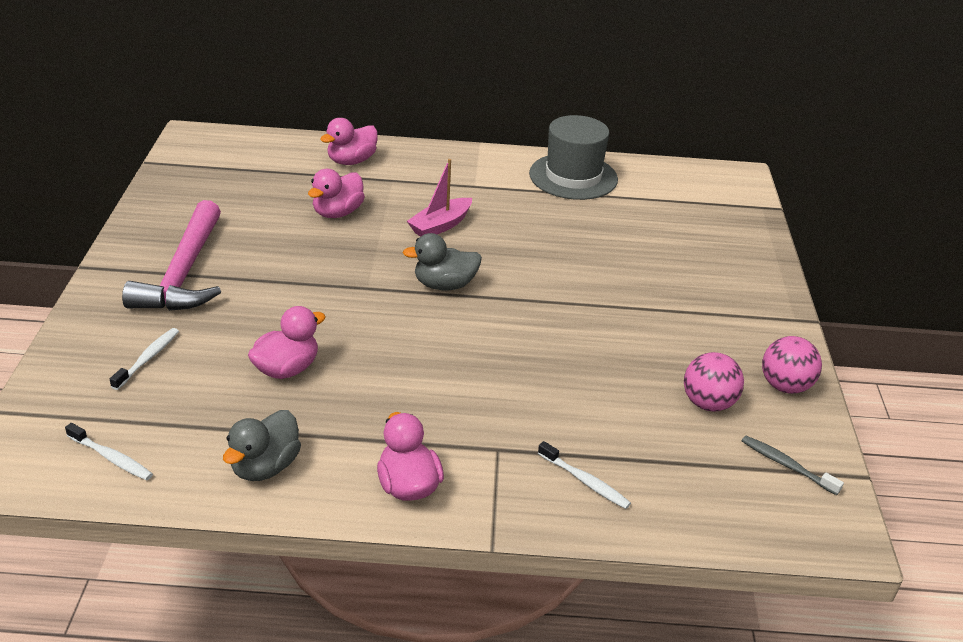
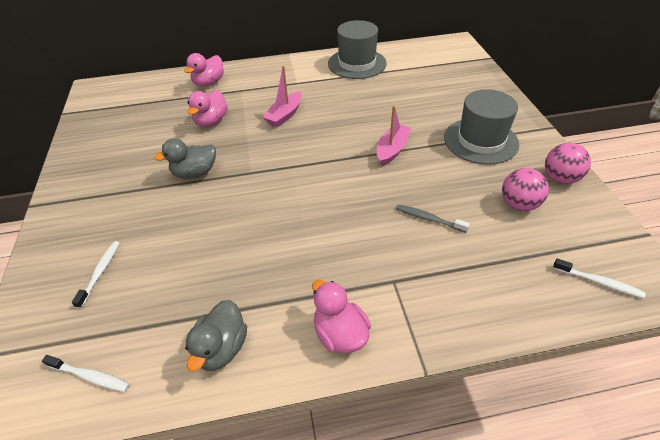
camera: 10 degrees left, 10 degrees up
pink hammer [122,200,221,311] -> none
pink duck [248,306,326,379] -> none
grey duck [403,233,482,290] -> grey duck moved to [154,138,216,179]
white toothbrush [538,441,631,509] -> white toothbrush moved to [553,259,646,298]
grey toothbrush [742,436,844,495] -> grey toothbrush moved to [396,204,470,233]
none -> pink boat [377,106,411,166]
none -> grey hat [444,89,519,165]

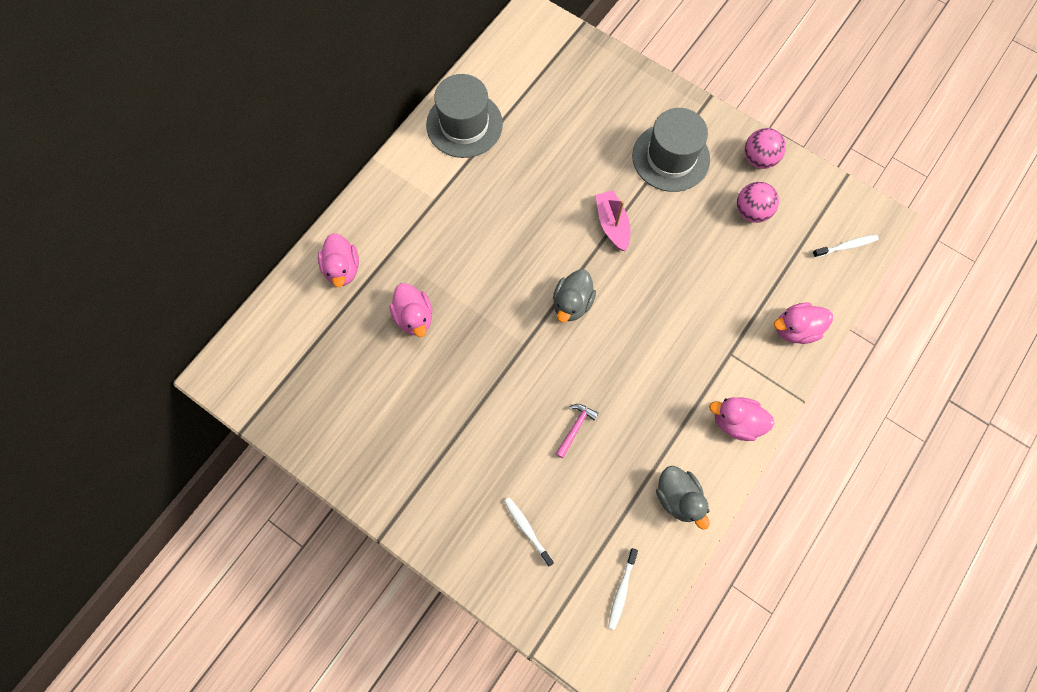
camera: 45 degrees left, 25 degrees up
white toothbrush [42,355,130,392] -> white toothbrush turned 135 degrees clockwise [608,548,638,630]
grey duck [154,138,216,179] -> grey duck moved to [553,269,596,322]
pink boat [263,66,302,127] -> none
grey toothbrush [396,204,470,233] -> none
none -> pink hammer [556,404,598,458]
none -> pink duck [774,303,833,344]

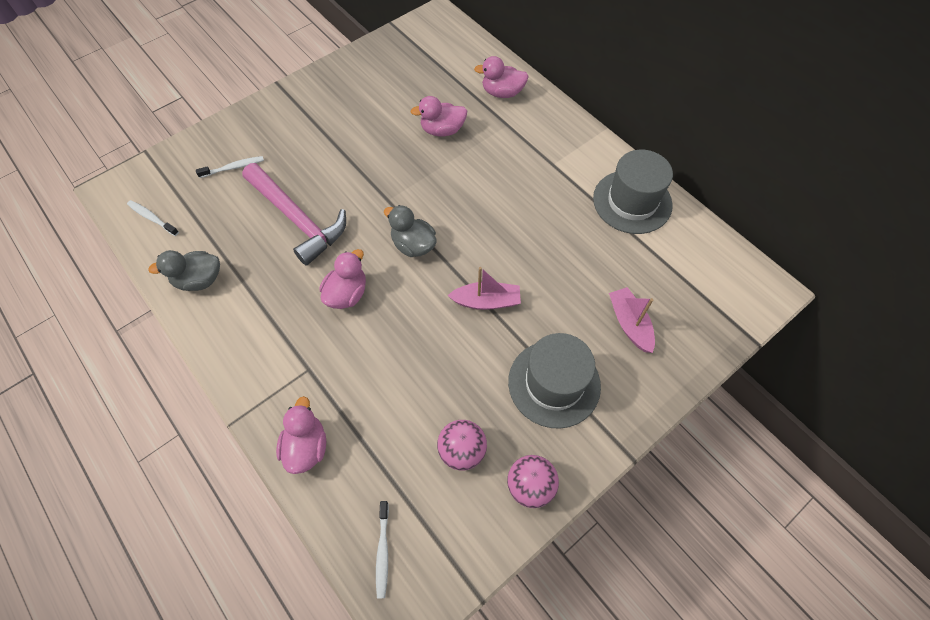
camera: 105 degrees right, 10 degrees down
pink hammer [556,404,598,458] -> pink hammer [242,163,346,266], size x2.46
pink duck [709,397,775,441] -> pink duck moved to [319,249,366,309]
none -> pink boat [609,287,655,353]

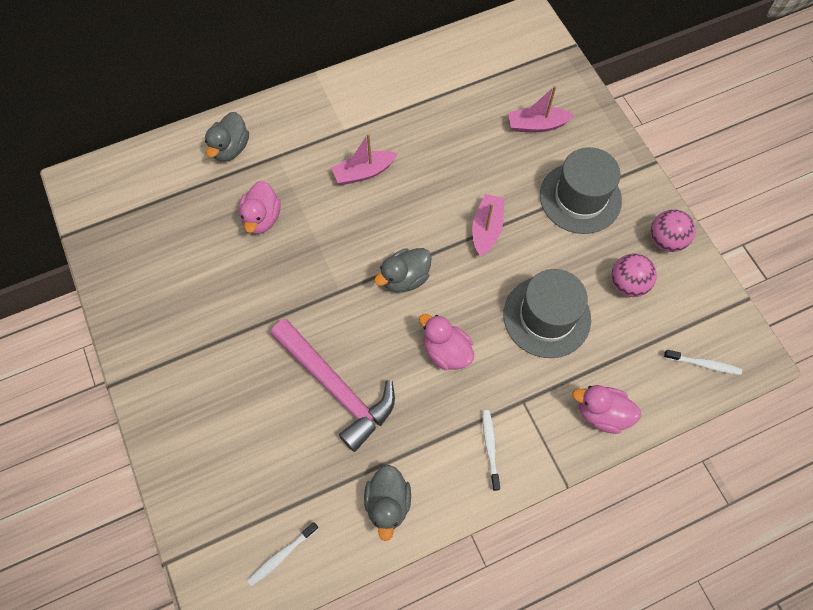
camera: 75 degrees left, 5 degrees up
white toothbrush [196,156,264,178] -> white toothbrush moved to [483,410,500,491]
pink hammer [242,163,346,266] -> pink hammer turned 75 degrees clockwise [270,319,395,452]
pink duck [474,56,529,98] -> grey duck [205,112,249,162]
grey hat [593,150,673,234] -> grey hat moved to [503,269,591,358]
none -> pink boat [331,133,398,185]

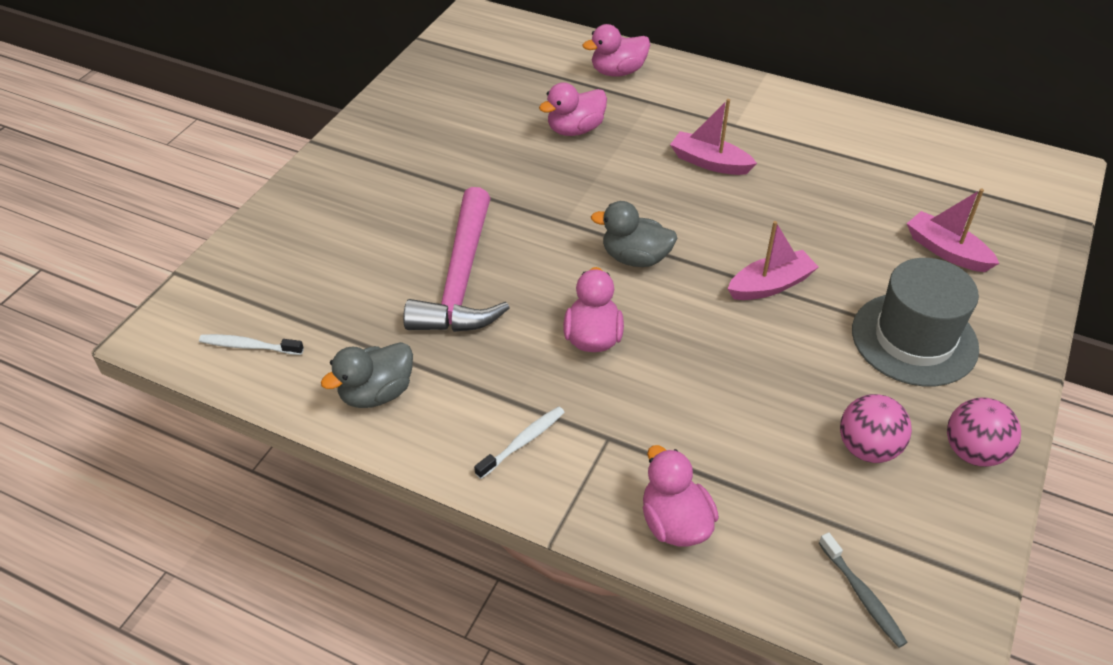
camera: 50 degrees right, 20 degrees down
grey duck [205,112,249,162] -> pink duck [583,24,650,77]
grey hat [503,269,591,358] -> none
white toothbrush [664,350,742,375] -> grey toothbrush [819,532,908,648]

